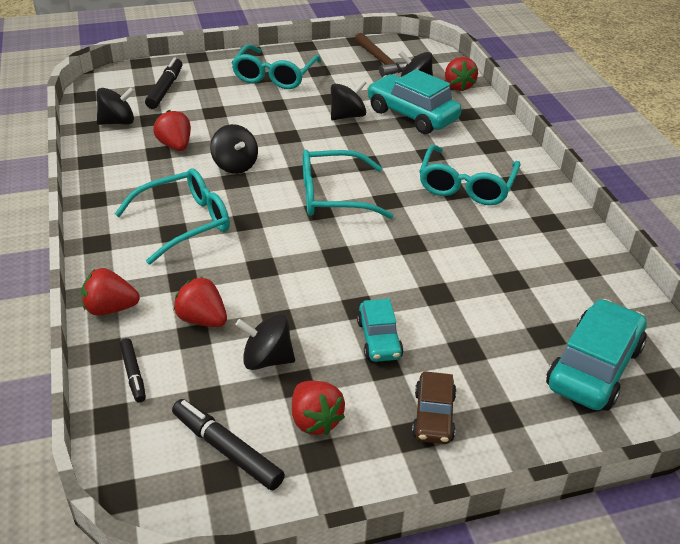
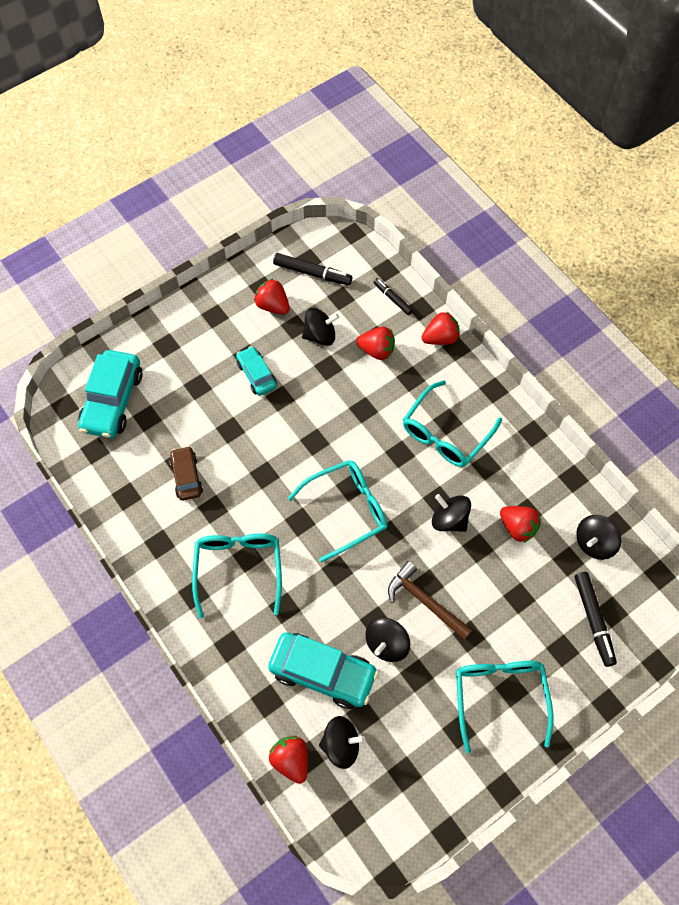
camera: 160 degrees right, 25 degrees up
brown hammer [355,33,407,77] -> brown hammer moved to [388,561,472,640]
brown car [412,371,457,444] -> brown car moved to [169,446,203,501]

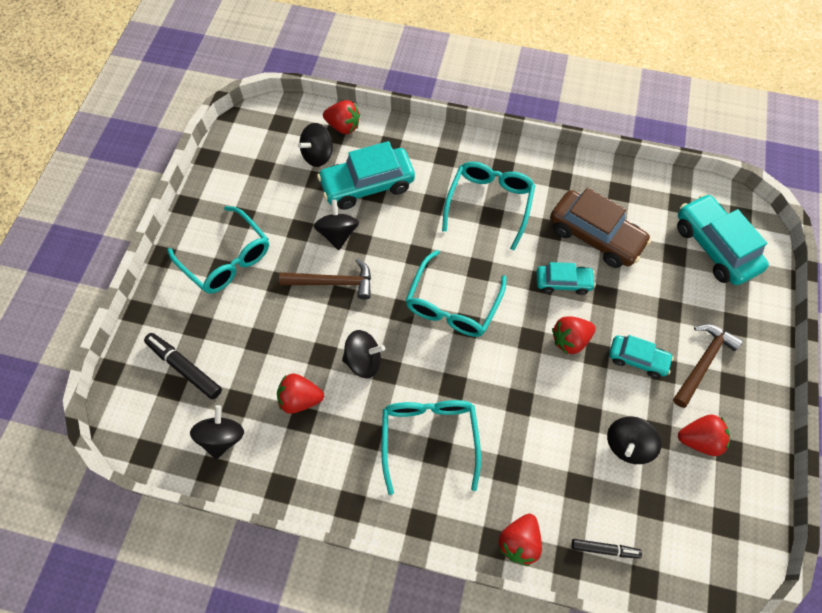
camera: 140 degrees right, 0 degrees up
brown car [169,446,203,501] -> brown car [550,188,652,268], size x1.74
turquoise glasses [192,534,282,618] -> turquoise glasses turned 120 degrees counterclockwise [442,162,535,251]
black marker [273,253,352,285] -> none
red strawberry [356,326,395,360] -> red strawberry moved to [552,316,596,354]
none -> turquoise car [537,262,596,295]
none -> brown hammer [673,324,743,408]

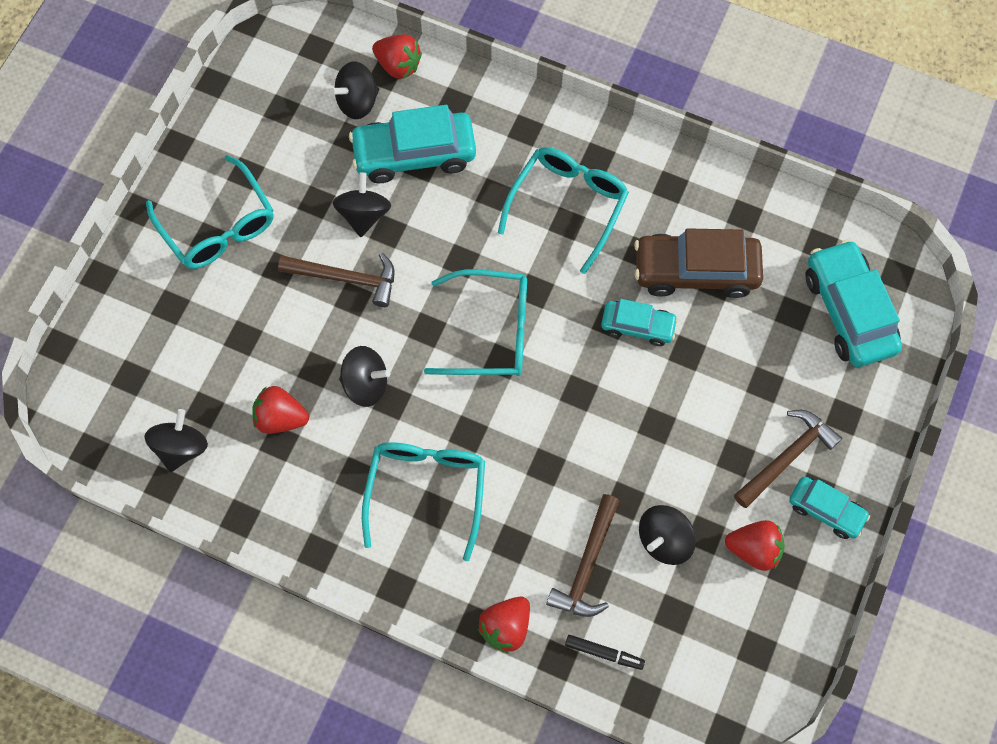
camera: 10 degrees right, 5 degrees up
black marker [144,333,222,399] -> none
turquoise glasses [405,250,507,337] -> turquoise glasses turned 120 degrees counterclockwise [424,269,527,376]
brown car [550,188,652,268] -> brown car turned 135 degrees clockwise [634,228,763,298]
red strawberry [552,316,596,354] -> none
turquoise car [609,335,674,378] -> turquoise car moved to [789,477,870,539]
none -> brown hammer [546,494,619,617]

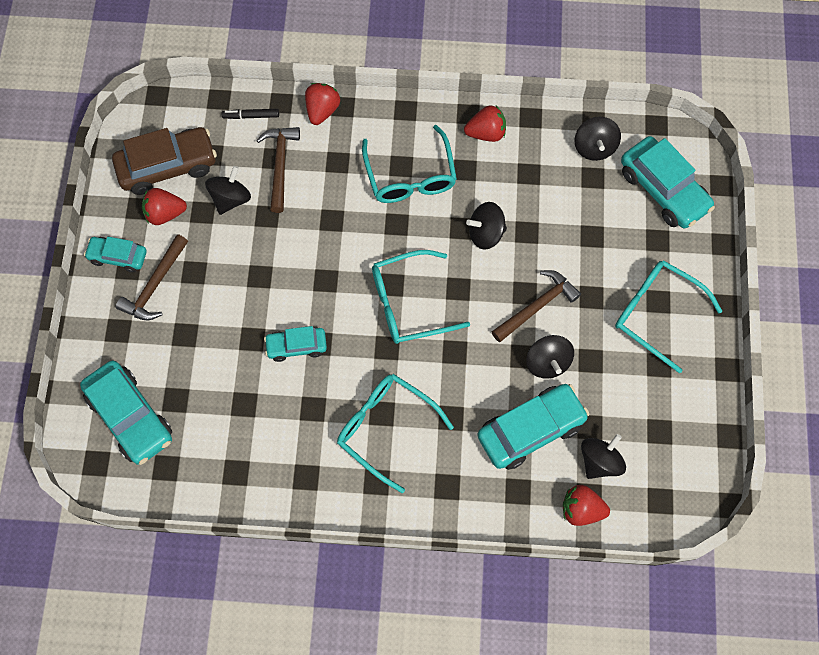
camera: 160 degrees right, 0 degrees up
red strawberry [252,386,309,434] -> red strawberry moved to [464,105,506,142]
brown hammer [278,253,394,307] -> brown hammer turned 150 degrees clockwise [492,270,581,342]
turquoise glasses [498,147,629,274] -> turquoise glasses turned 120 degrees clockwise [337,374,454,493]
brown car [634,228,763,298] -> brown car moved to [112,127,217,195]
none -> turquoise car [621,136,715,228]

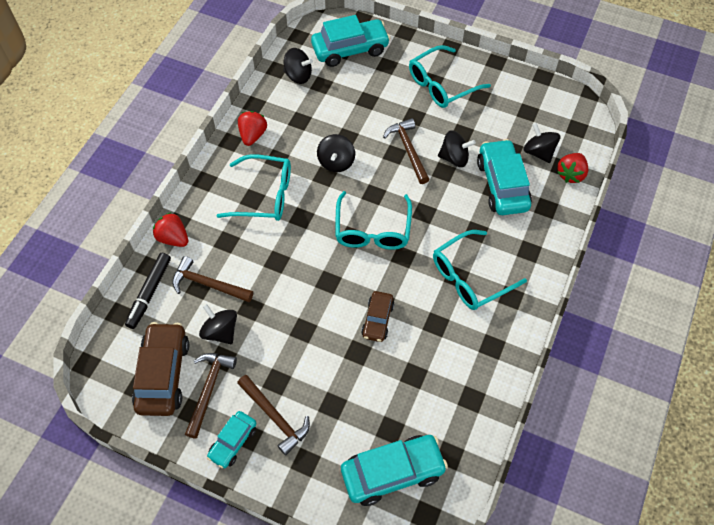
camera: 70 degrees left, 10 degrees down
red strawberry [142,188,187,225] -> brown hammer [185,353,237,439]
black marker [222,109,279,119] -> black marker [125,253,171,329], size x1.60
turquoise car [264,326,327,362] -> brown car [361,291,394,342]

